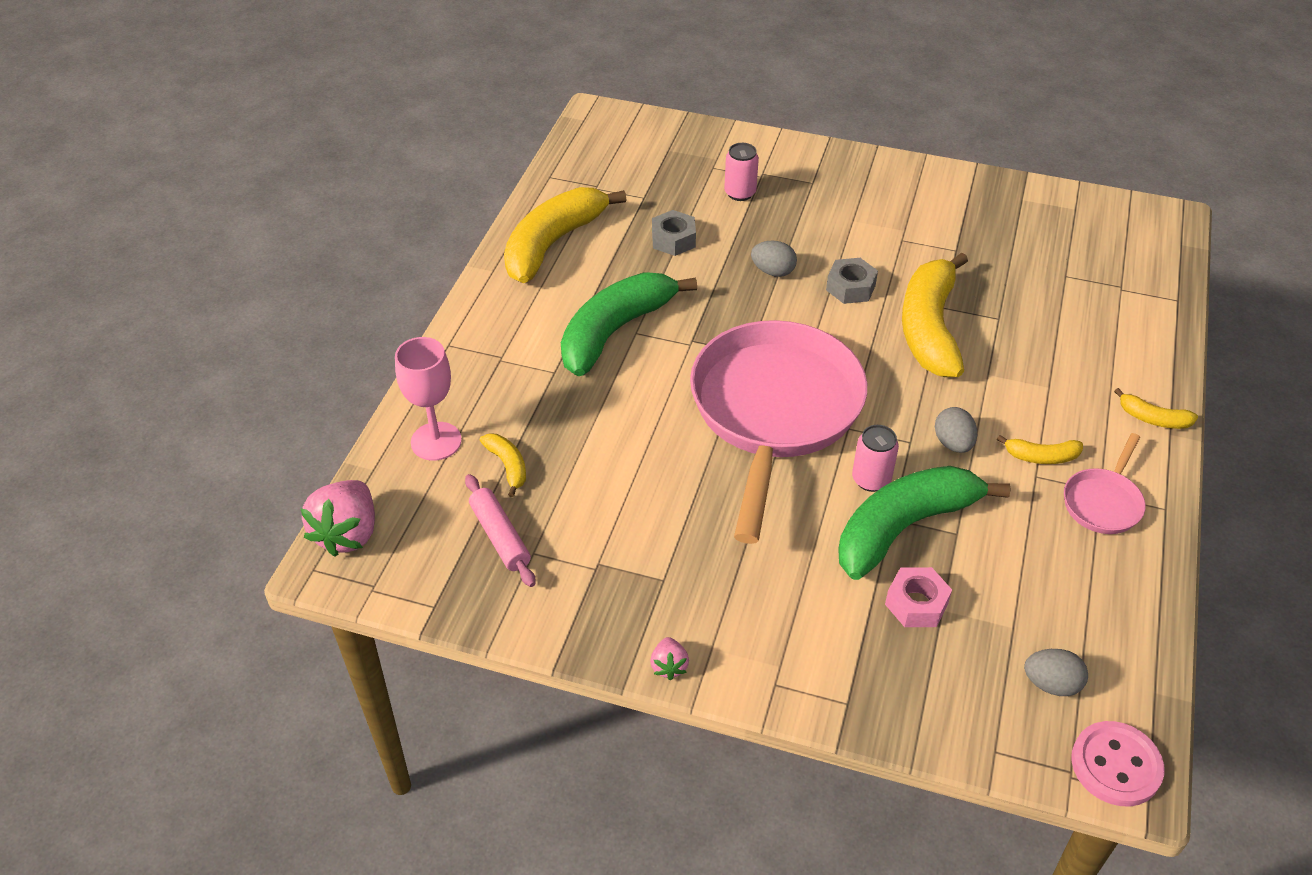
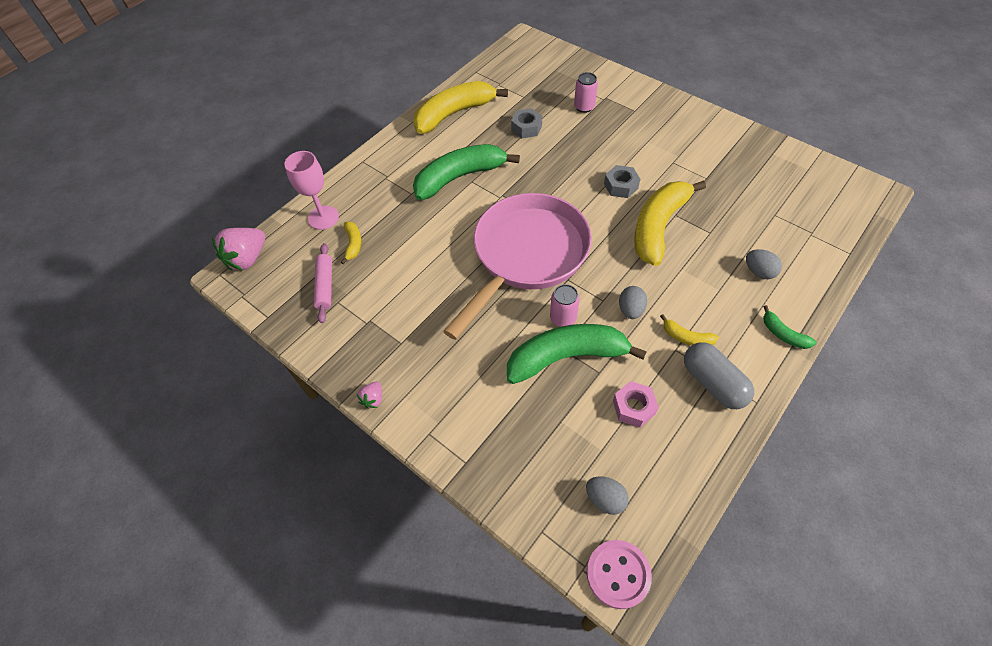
camera: 25 degrees right, 10 degrees up
grey egg [751,241,797,277] -> grey egg moved to [746,249,782,279]
pink nut [885,567,952,627] -> pink nut moved to [613,381,659,428]
pink pan [1064,433,1146,534] -> grey capsule [684,343,754,409]
yellow banana [1114,388,1198,429] -> green banana [763,305,816,349]

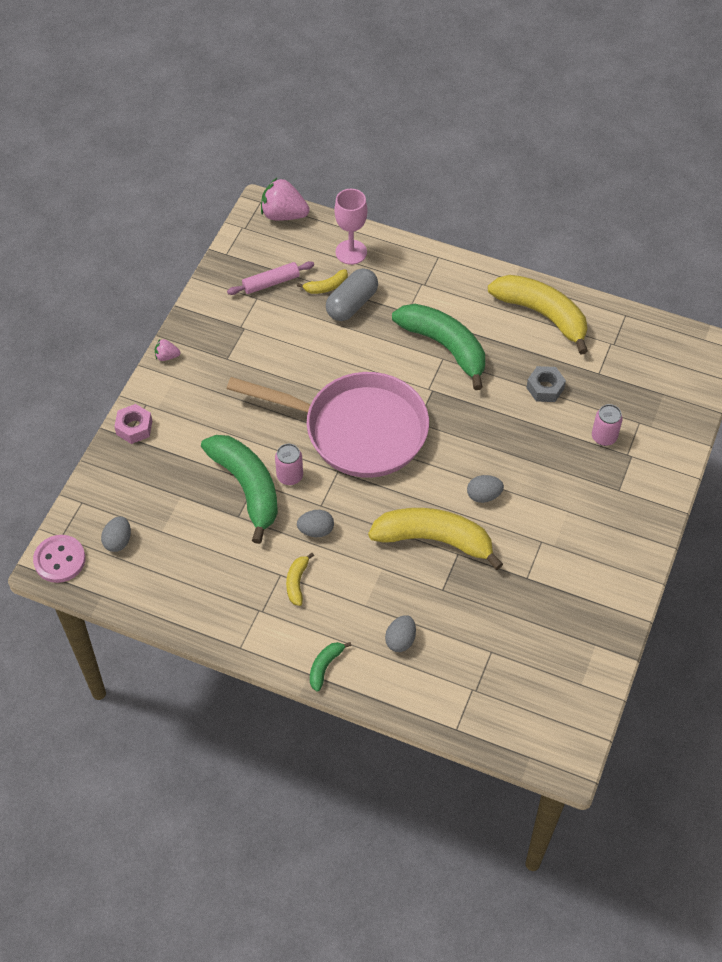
camera: 70 degrees right, 0 degrees up
grey nut [604,165,640,198] -> grey egg [467,475,504,503]
pink nut [613,381,659,428] -> pink nut moved to [114,404,152,444]
grey capsule [684,343,754,409] -> grey capsule moved to [326,268,378,321]

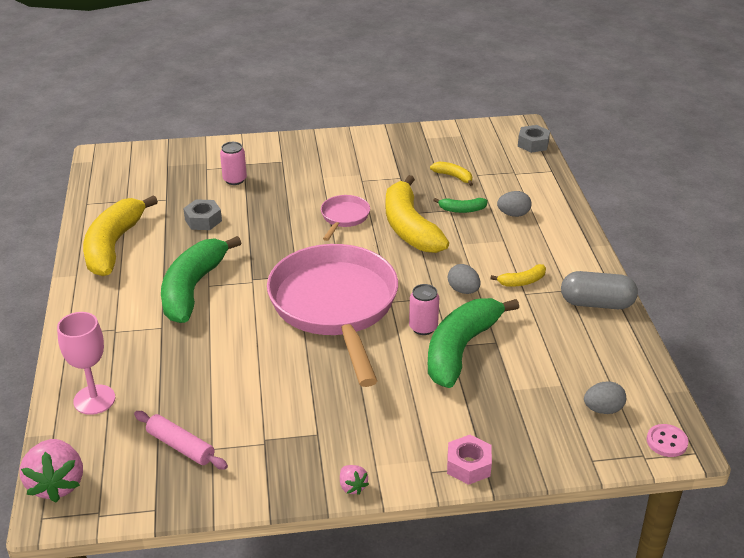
camera: 120 degrees left, 20 degrees down
pink button [33,535,86,583] -> pink button [647,424,688,457], size x0.66
yellow banana [297,269,348,294] -> yellow banana moved to [430,162,473,186]
green banana [310,642,351,692] -> green banana moved to [433,198,488,213]
grey capsule [326,268,378,321] -> grey capsule moved to [561,271,638,309]
grey egg [467,475,504,503] -> pink pan [321,195,370,241]
none -> grey nut [518,125,550,153]

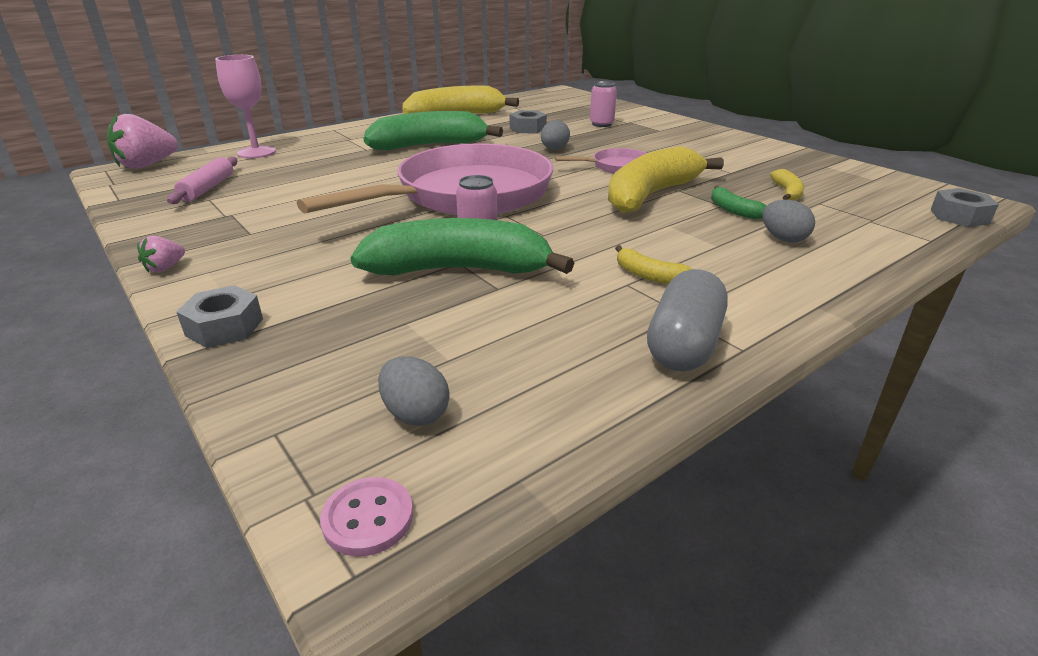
camera: 60 degrees right, 5 degrees down
pink nut [447,435,492,485] -> grey nut [177,285,263,348]
grey egg [448,264,480,294] -> grey egg moved to [541,120,570,150]
grey capsule [561,271,638,309] -> grey capsule turned 45 degrees clockwise [647,269,728,372]

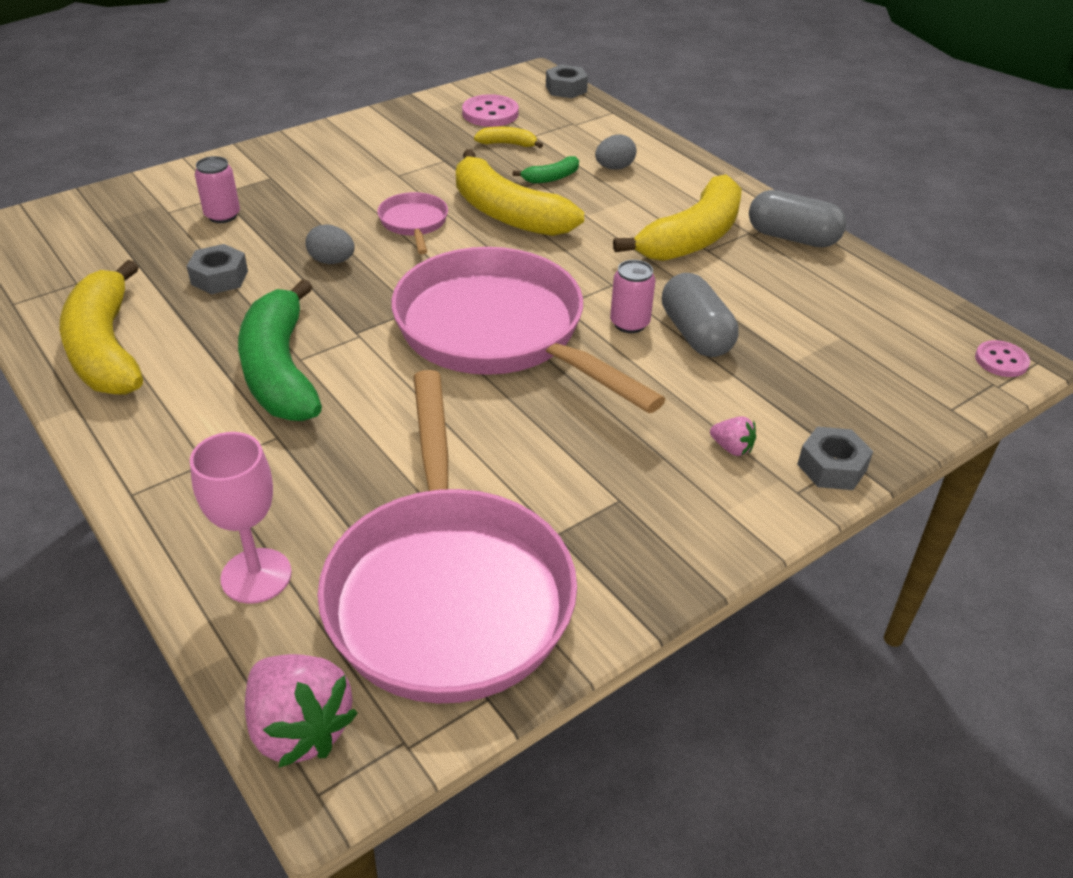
camera: 90 degrees left, 10 degrees up
pink strawberry [137,236,185,273] -> pink strawberry moved to [710,416,756,456]
pink rolling pin [167,156,237,204] -> pink pan [317,370,577,703]
green banana [350,218,574,275] -> grey capsule [662,273,738,357]
grey egg [378,356,450,426] -> none
yellow banana [615,245,692,284] -> yellow banana [613,174,742,261], size x2.29
none -> pink button [462,94,519,127]

